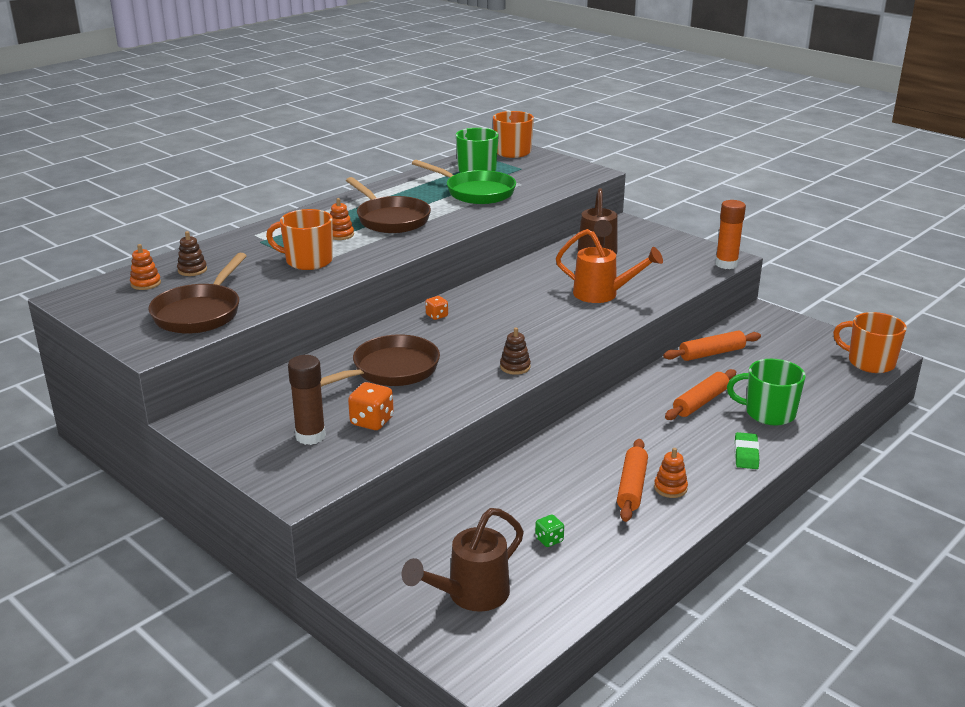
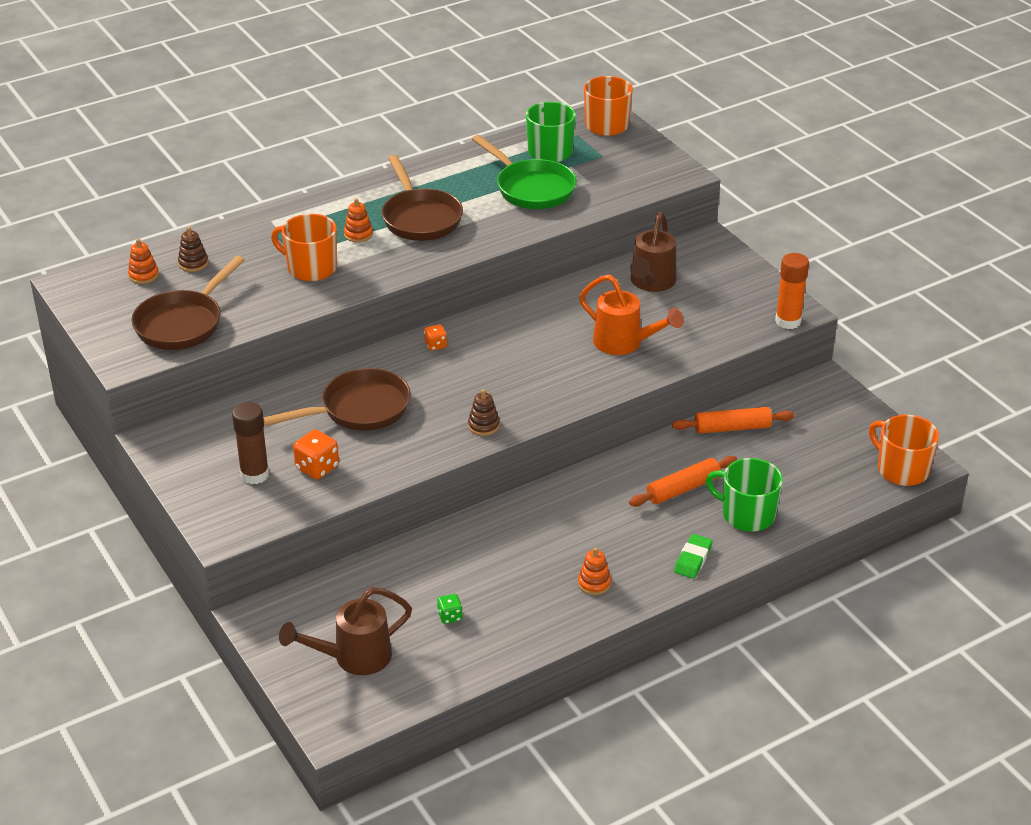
camera: 15 degrees right, 10 degrees up
orange rolling pin [617,439,648,522] -> none

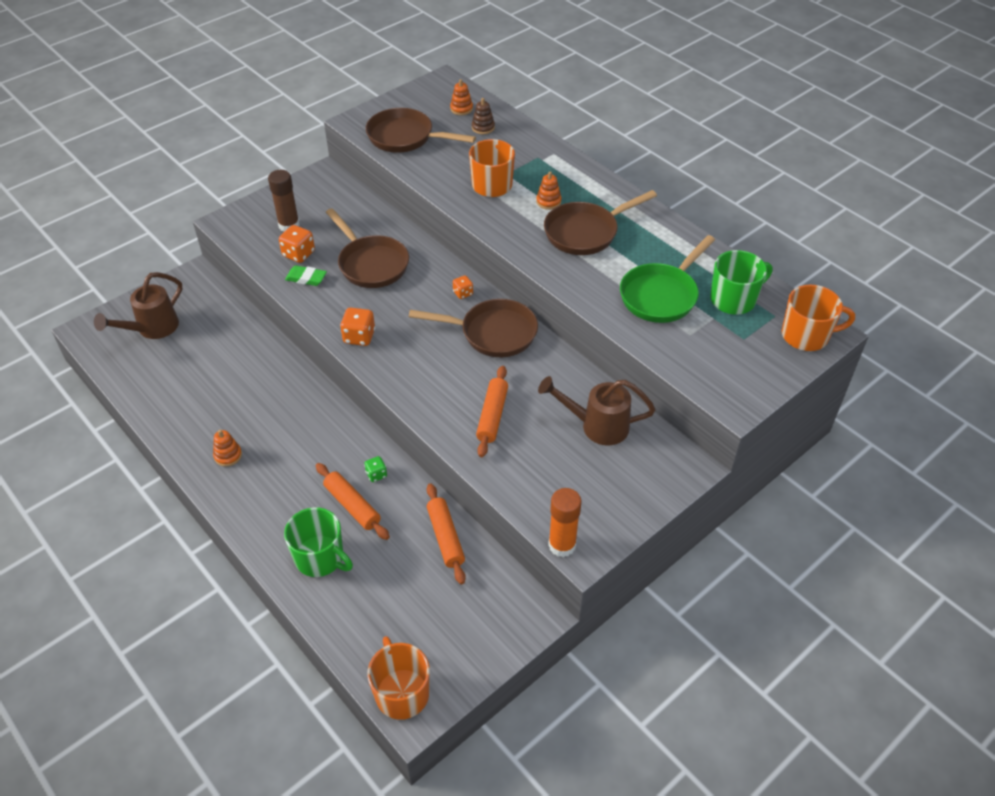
camera: 80 degrees right, 10 degrees up
brown watering can [279,587,412,675] -> brown watering can turned 105 degrees counterclockwise [94,272,182,339]
green dice [437,594,463,624] -> green dice moved to [364,456,387,482]
brown stacking toy [468,389,500,436] -> orange dice [340,308,375,346]
orange watering can [579,274,684,355] -> orange rolling pin [476,366,508,457]
green eraser [674,534,712,579] -> green eraser moved to [285,265,327,286]
green mug [706,458,783,532] -> green mug turned 105 degrees clockwise [284,507,353,577]
orange mug [869,414,939,486] -> orange mug turned 60 degrees counterclockwise [367,636,430,720]
none -> brown pan [409,299,538,357]

